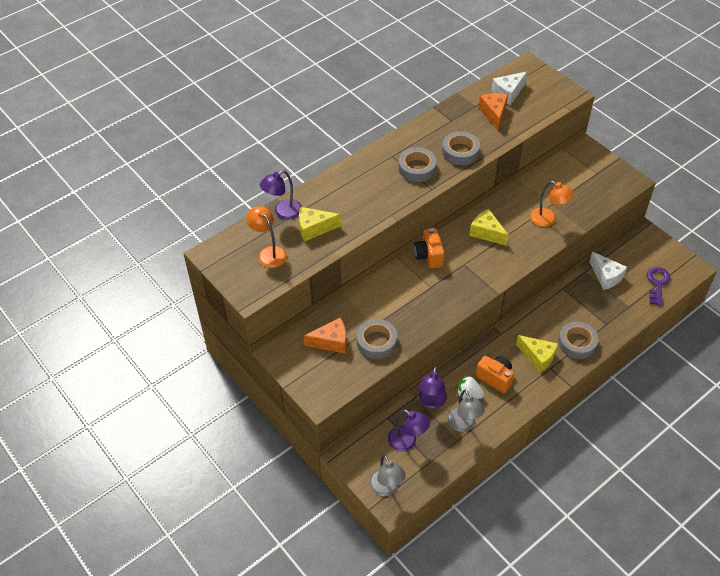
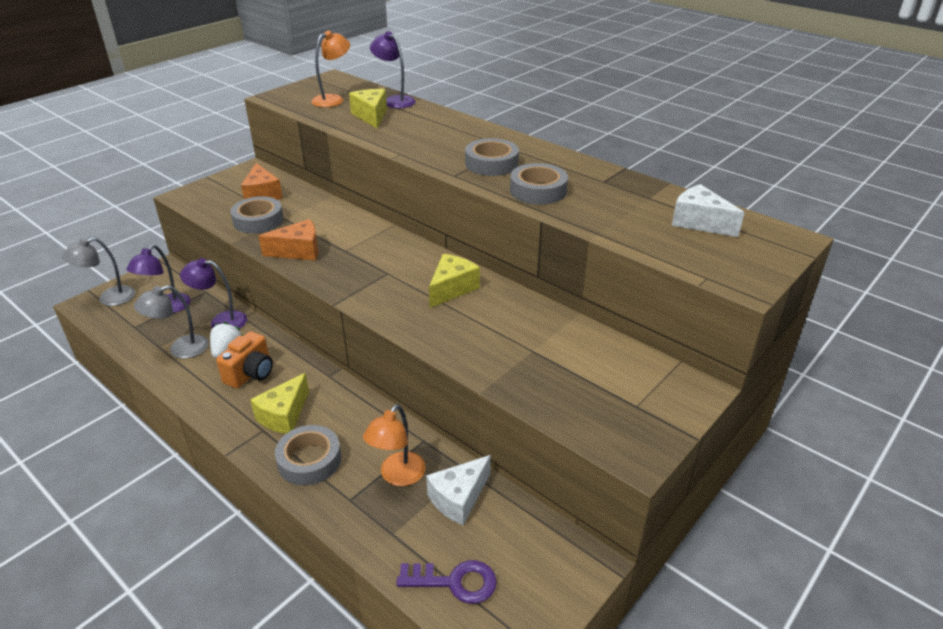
camera: 80 degrees right, 15 degrees down
orange camera [414,228,445,269] -> none
orange cheese [479,93,508,130] -> orange cheese moved to [259,219,318,261]
orange lamp [530,181,574,227] -> orange lamp moved to [363,404,426,486]

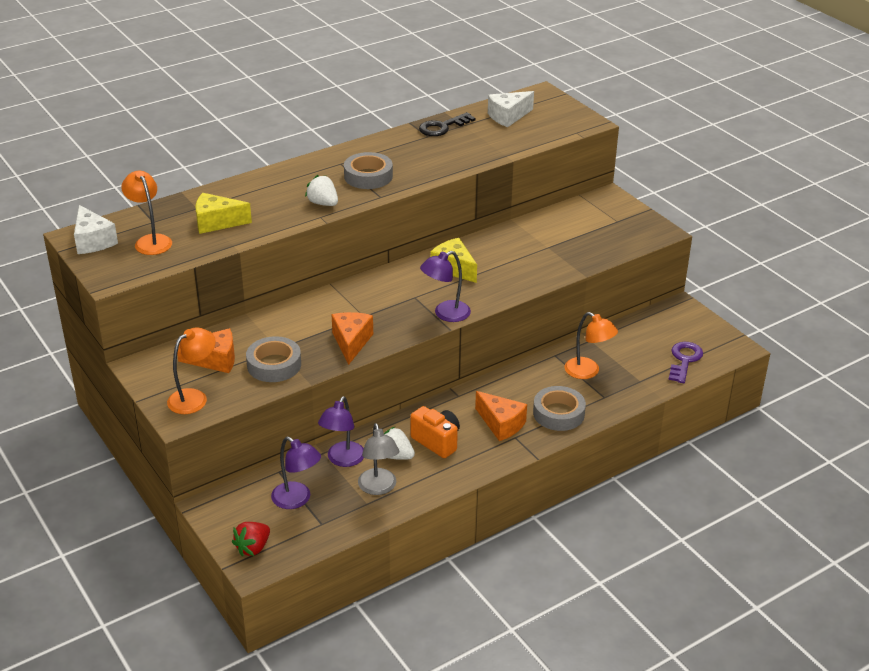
camera: 75 degrees left, 0 degrees up
grey lamp [62,237,135,306] -> red strawberry [232,522,270,556]
yellow cheese [250,373,309,434] -> orange cheese [475,391,527,441]
purple lamp [370,31,416,108] -> purple lamp moved to [420,251,471,322]
white cheese [426,455,491,525] -> white cheese moved to [74,205,118,254]
grey tape [510,163,568,205] -> none
none -> orange lamp [167,327,216,414]
none -> white strawberry [305,175,338,206]
none -> black key [419,112,476,136]

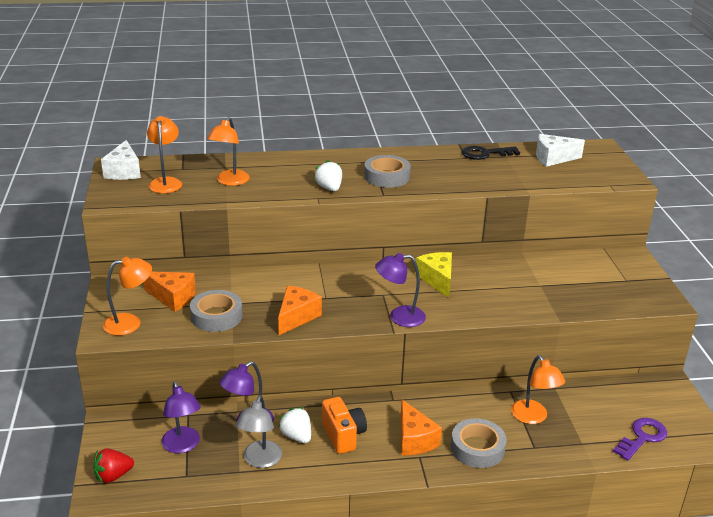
camera: 25 degrees right, 5 degrees down
yellow cheese [195,193,252,234] -> orange lamp [207,117,250,186]

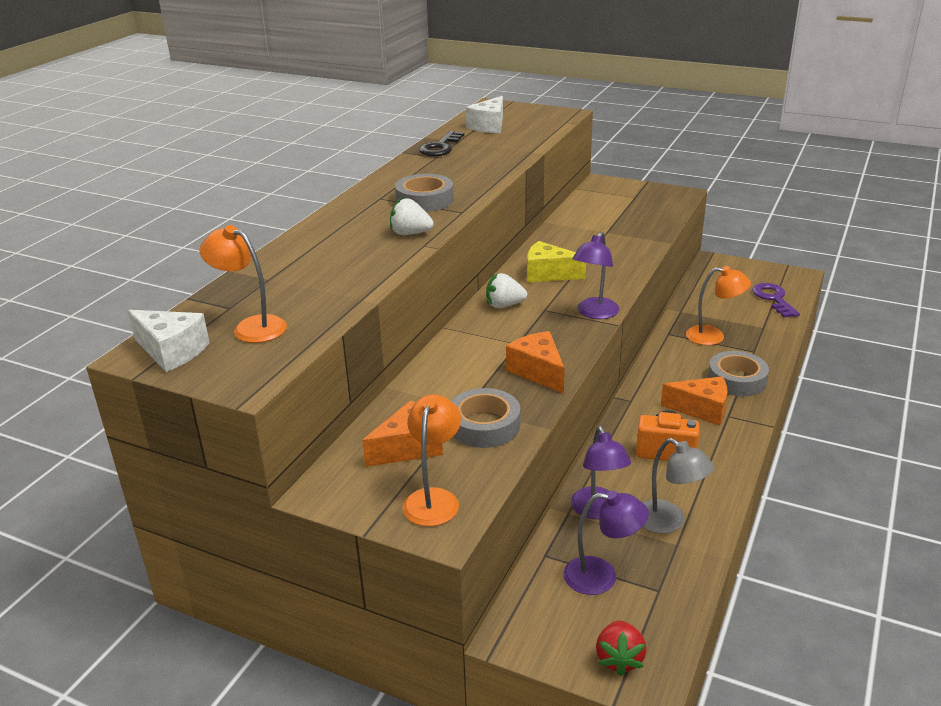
camera: 55 degrees left, 0 degrees up
orange lamp [207,117,250,186] -> none
white strawberry [278,407,311,443] -> white strawberry moved to [486,273,527,308]

